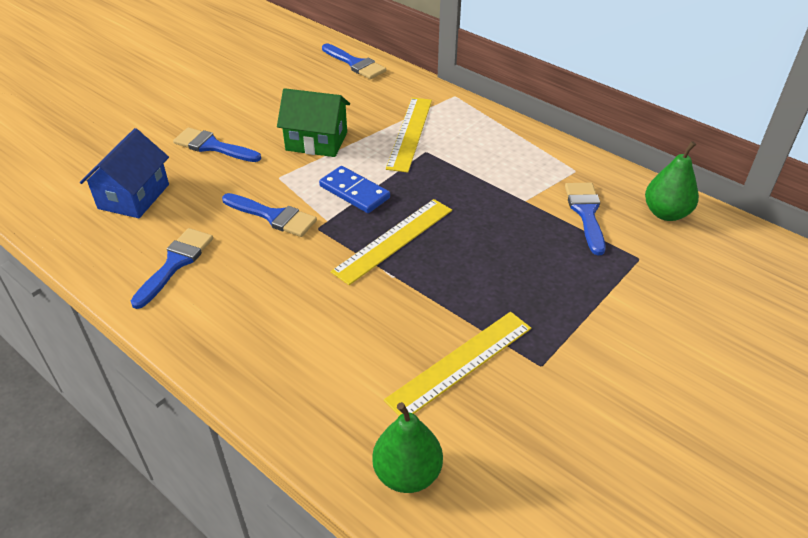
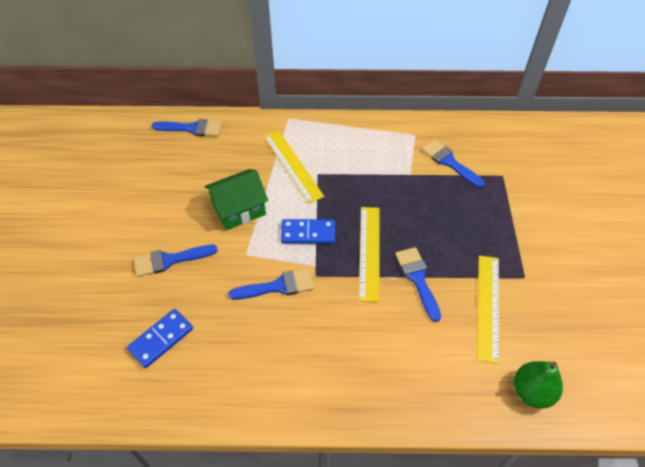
camera: 40 degrees left, 10 degrees up
blue house [80,128,169,218] -> blue domino [127,309,193,368]
blue brush [131,228,213,309] -> blue brush moved to [395,247,441,322]
green pear [645,141,699,221] -> none

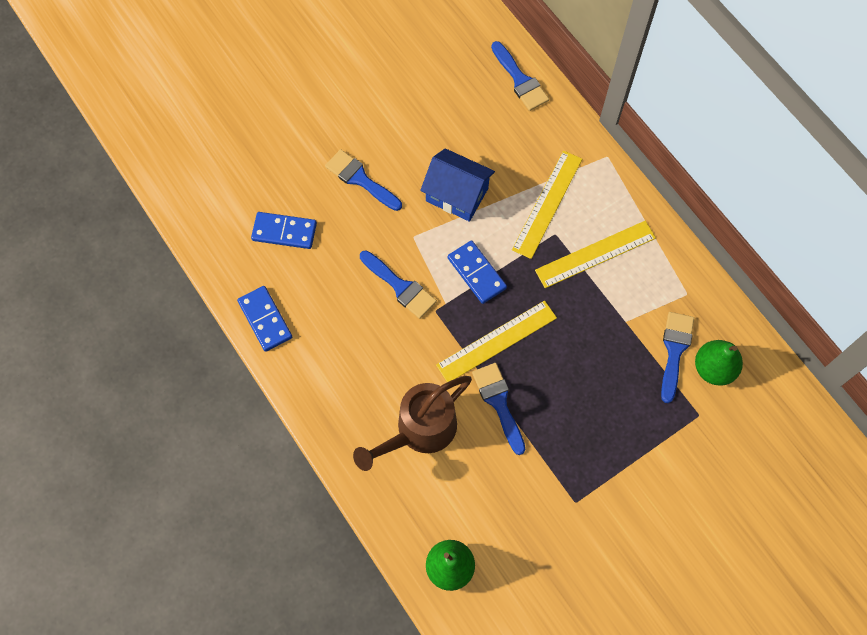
camera: 55 degrees right, 15 degrees up
green house [205,169,268,230] -> blue house [420,148,495,222]
blue brush [395,247,441,322] -> blue brush turned 60 degrees counterclockwise [472,363,525,455]
yellow ruler [477,255,499,364] -> yellow ruler moved to [535,221,656,288]
none -> blue domino [237,286,292,352]
none -> brown watering can [353,376,472,471]
none -> green pear [695,340,743,386]

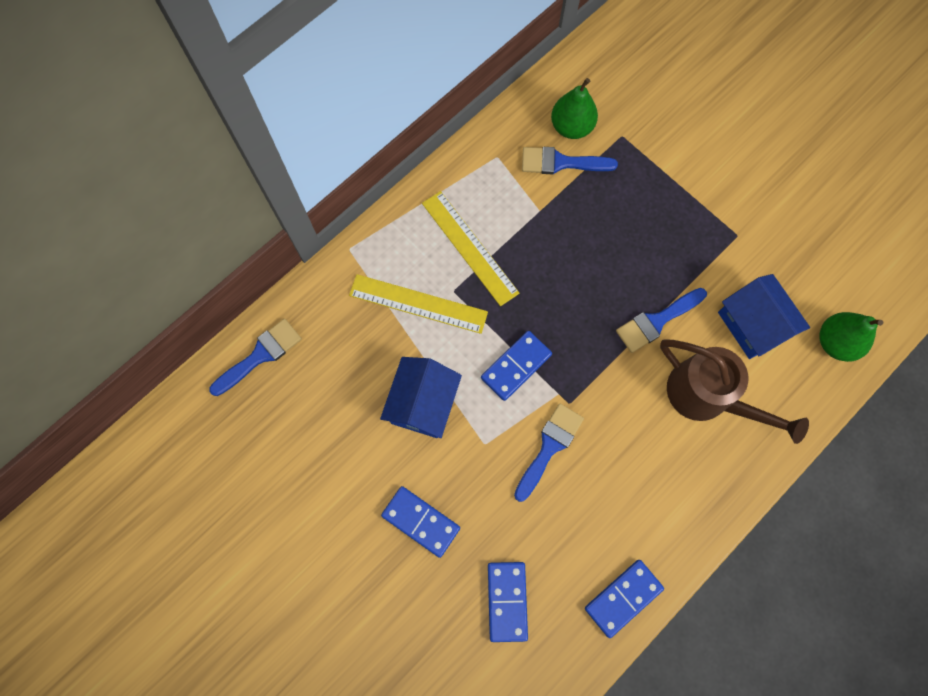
camera: 100 degrees left, 5 degrees up
blue brush [325,149,402,211] -> blue domino [381,486,460,558]
yellow ruler [436,300,557,382] -> none
none -> blue house [718,274,810,359]

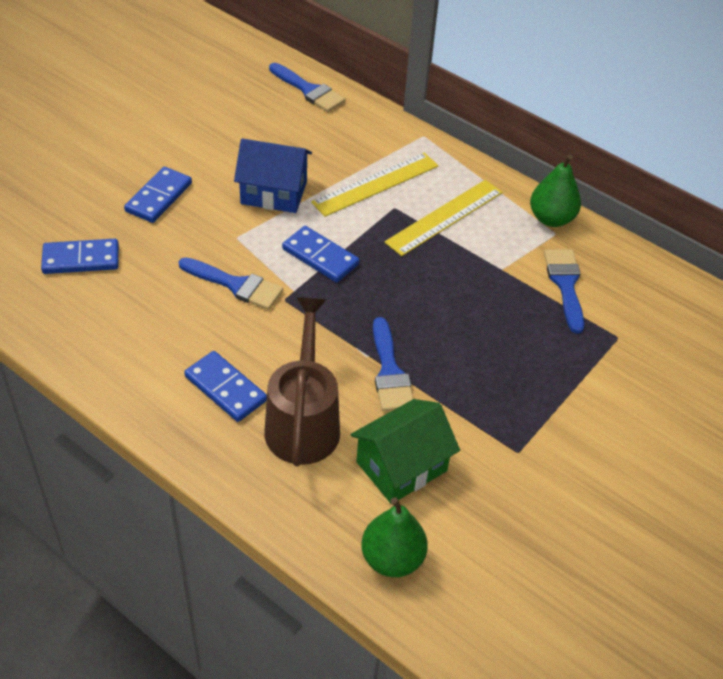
camera: 80 degrees right, 25 degrees down
yellow ruler [349,274,488,334] -> yellow ruler turned 45 degrees clockwise [311,153,438,217]
green pear [551,78,598,139] -> green pear moved to [530,154,581,227]
blue domino [585,560,664,638] -> blue domino moved to [184,351,267,422]
blue brush [616,288,707,353] -> blue brush turned 150 degrees counterclockwise [373,317,413,411]
brown watering can [660,340,809,444] -> brown watering can turned 150 degrees clockwise [264,298,340,466]
blue house [718,274,810,359] -> green house [350,399,460,504]

